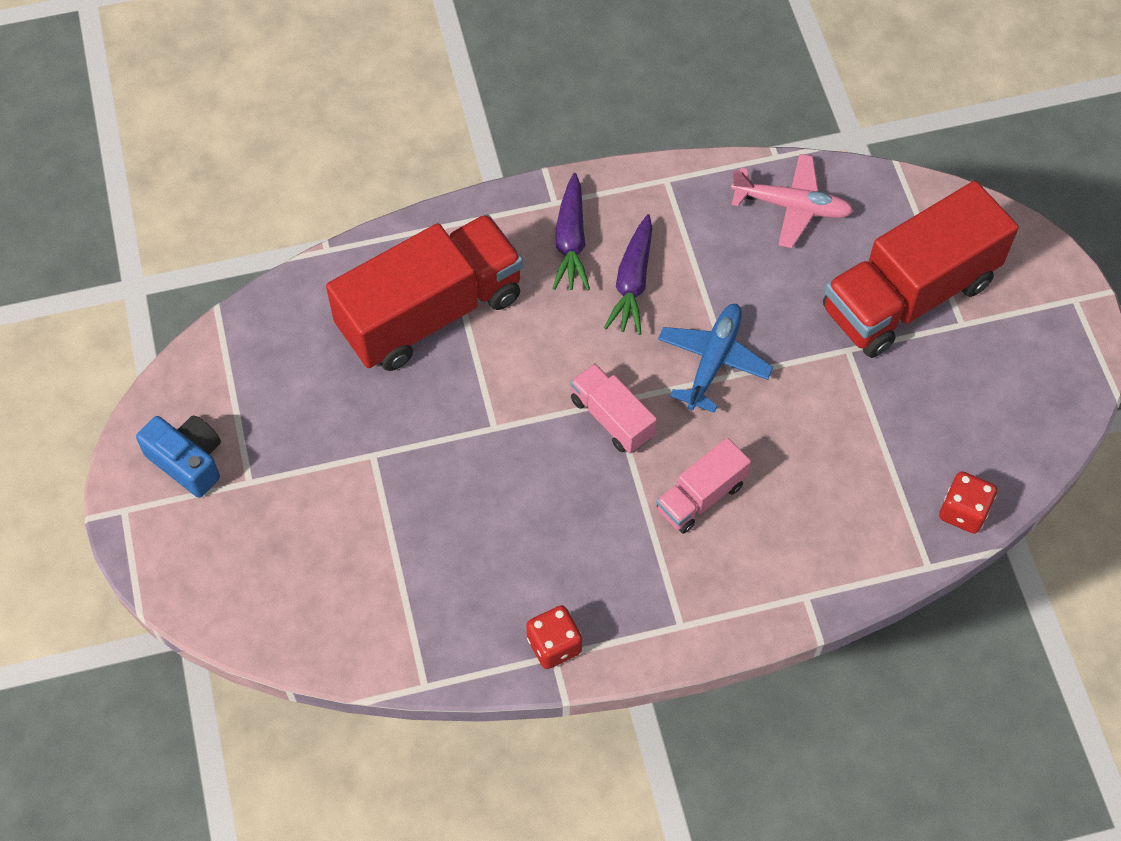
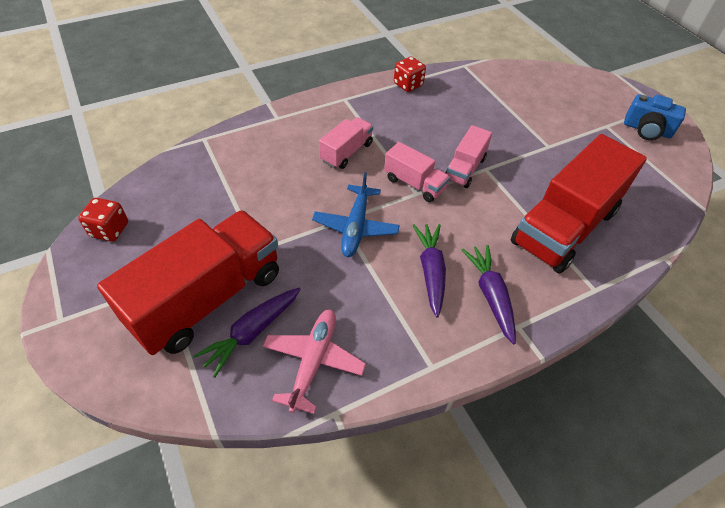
camera: 165 degrees right, 10 degrees down
pink plane [731,154,854,248] -> pink plane turned 105 degrees clockwise [263,309,366,414]
red dice [939,471,997,534] -> red dice moved to [78,198,128,242]
none -> purple carrot [193,288,301,378]
none -> pink truck [445,125,492,188]

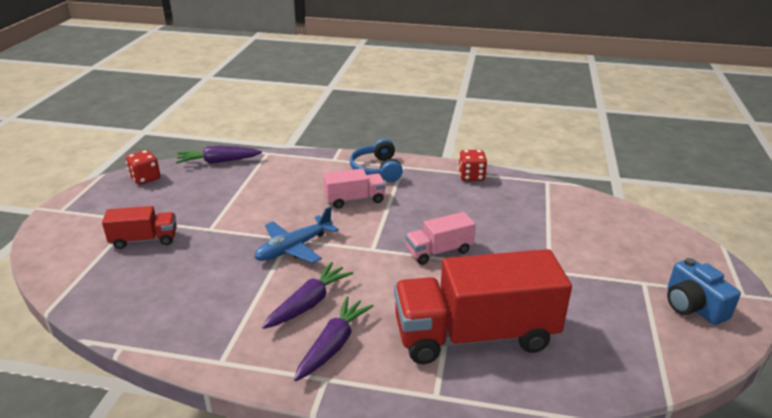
camera: 40 degrees right, 20 degrees down
red truck [97,210,279,355] -> red truck [102,206,177,249], size x0.49
purple carrot [193,288,301,378] -> purple carrot moved to [176,146,262,164]
pink plane [263,309,366,414] -> none
pink truck [384,142,450,202] -> none
none -> blue headphones [350,138,403,182]

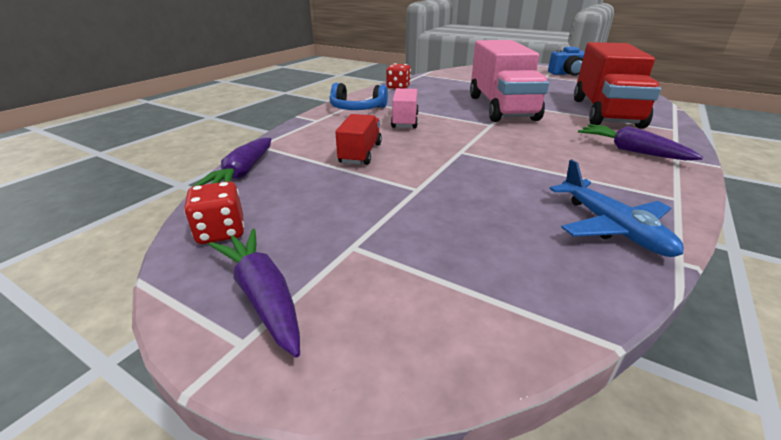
camera: 70 degrees left, 0 degrees up
red truck [102,206,177,249] -> red truck moved to [335,114,382,165]
blue plane [254,207,339,263] -> blue plane moved to [550,160,684,257]
purple carrot [262,262,353,329] -> purple carrot moved to [209,229,300,357]
pink truck [406,212,476,265] -> pink truck [470,40,549,122], size x2.04

